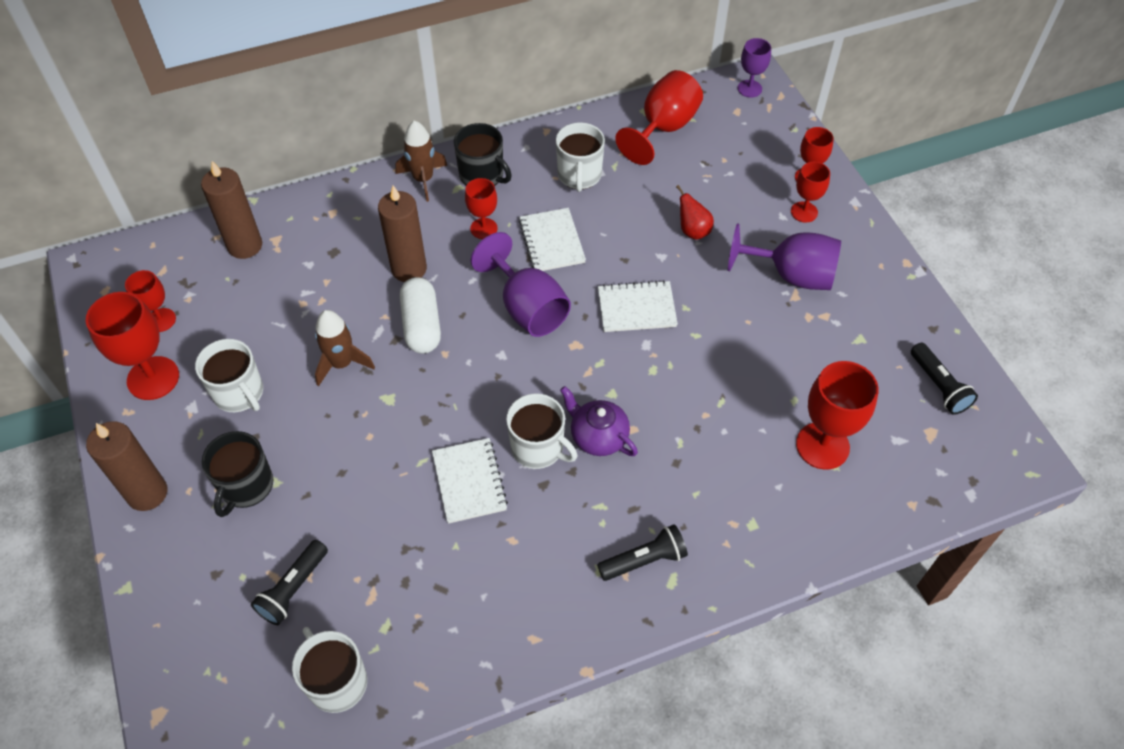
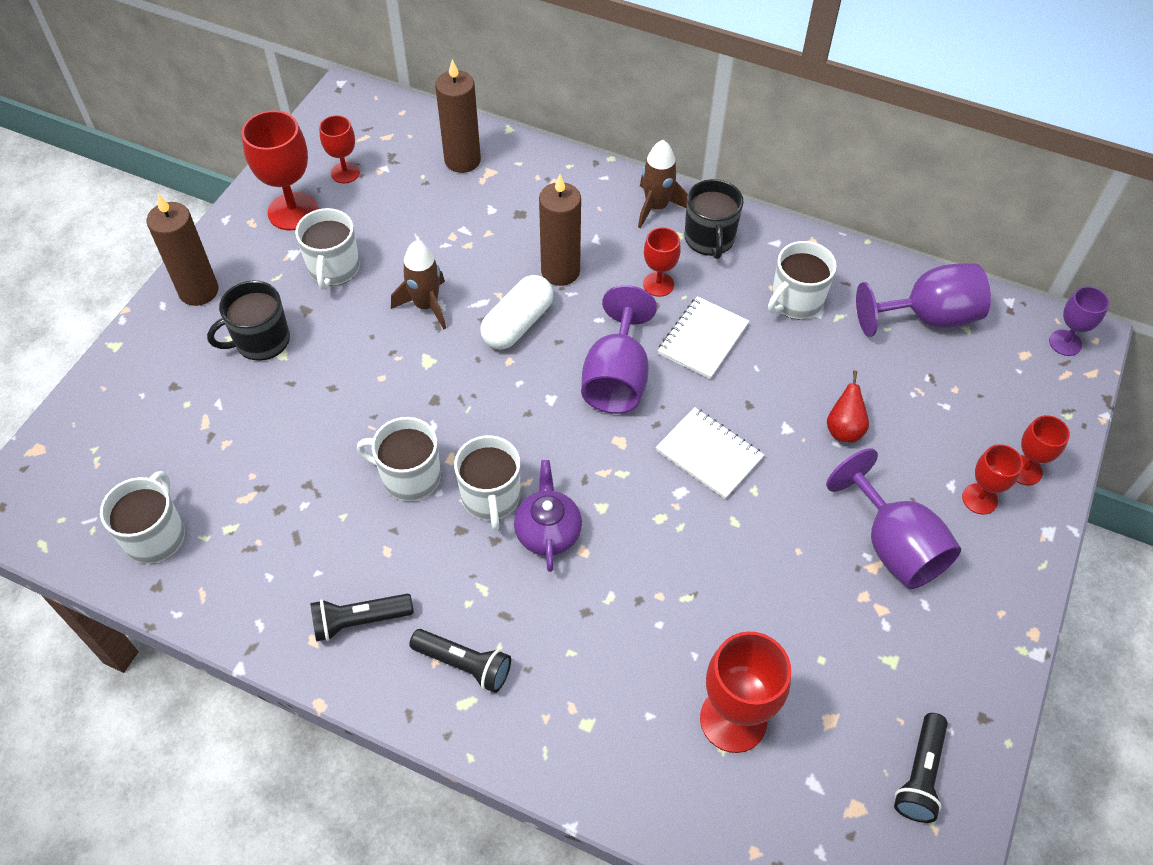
camera: 45 degrees right, 0 degrees up
black flashlight [251,540,328,625] -> black flashlight moved to [310,593,414,642]
white notebook [432,438,508,524] -> white mug [357,417,441,501]
red goblet [615,70,703,165] -> purple goblet [856,263,991,337]

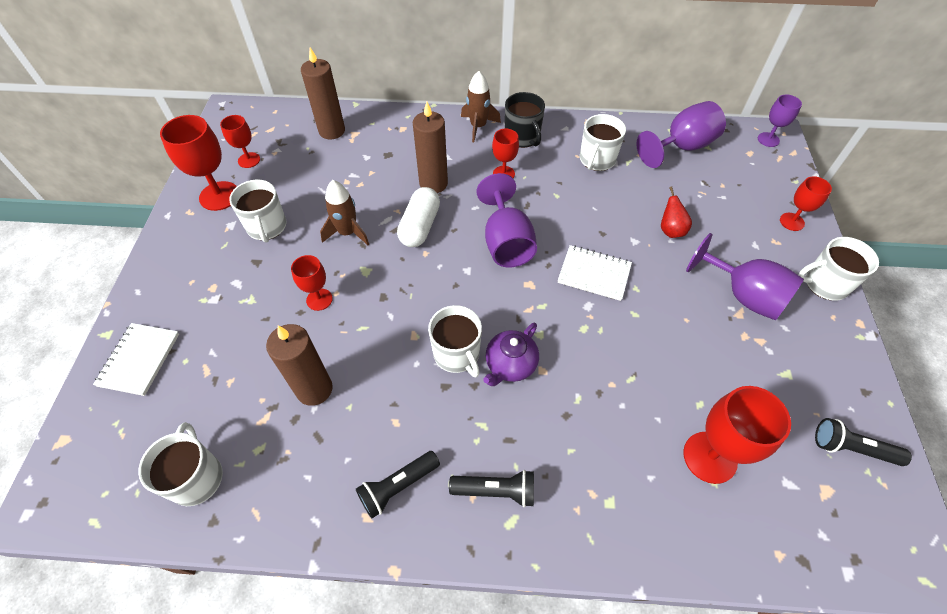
camera: 20 degrees left, 0 degrees up
brown candle [147,194,218,306] -> brown candle moved to [266,324,333,406]
black mug [207,281,290,361] -> none
white mug [357,417,441,501] -> white mug moved to [799,237,879,301]
purple teapot [514,460,582,572] -> purple teapot turned 120 degrees counterclockwise [483,323,539,386]
white notebook [658,296,749,379] -> white notebook moved to [93,323,179,396]
black flashlight [894,713,948,823] -> black flashlight turned 105 degrees clockwise [815,418,912,466]
red goblet [962,444,1023,514] -> red goblet moved to [291,255,333,311]

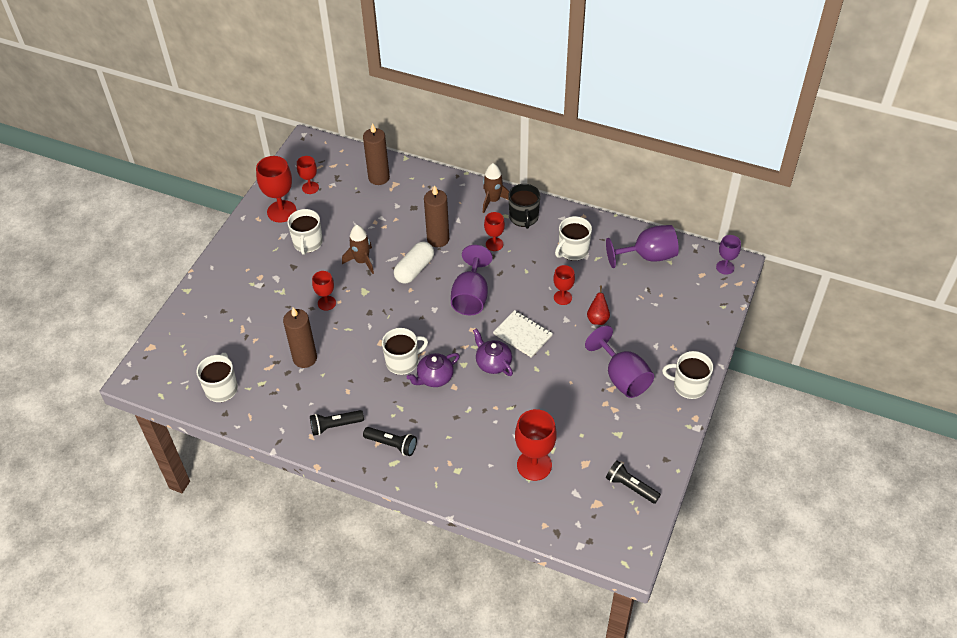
camera: 20 degrees right, 5 degrees down
white notebook [93,323,179,396] -> none
white mug [428,305,482,377] -> white mug turned 105 degrees counterclockwise [382,328,428,375]
red goblet [780,176,832,231] -> red goblet moved to [553,265,575,305]
none -> purple teapot [473,328,513,376]

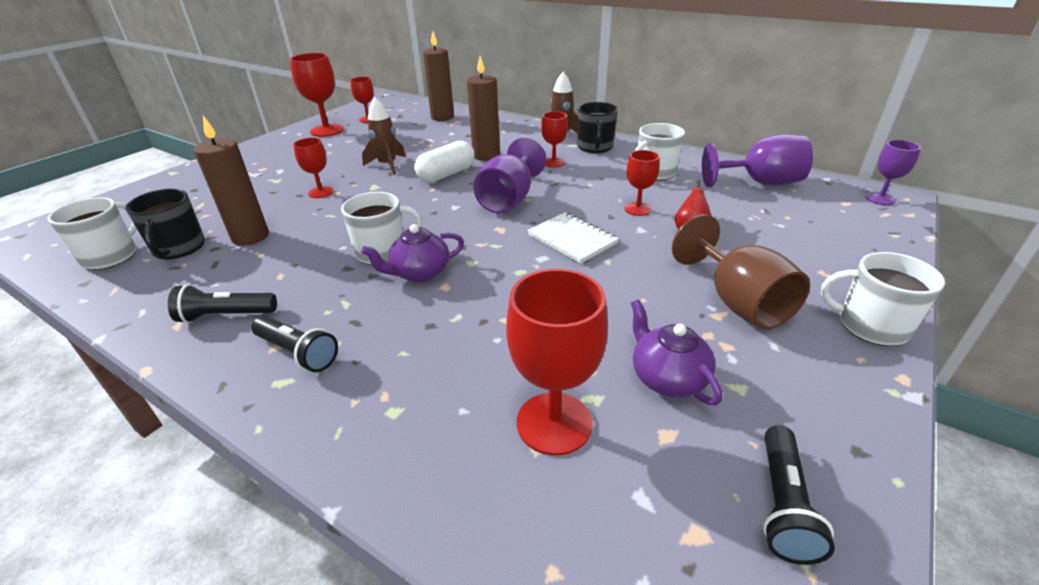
camera: 10 degrees right, 15 degrees down
white mug [287,209,323,255] -> none
purple teapot [473,328,513,376] -> purple teapot moved to [631,299,723,405]
purple goblet [585,325,654,398] -> brown goblet [672,214,810,329]
black flashlight [606,461,661,504] -> black flashlight turned 120 degrees counterclockwise [763,425,835,565]
none -> black mug [125,189,205,260]

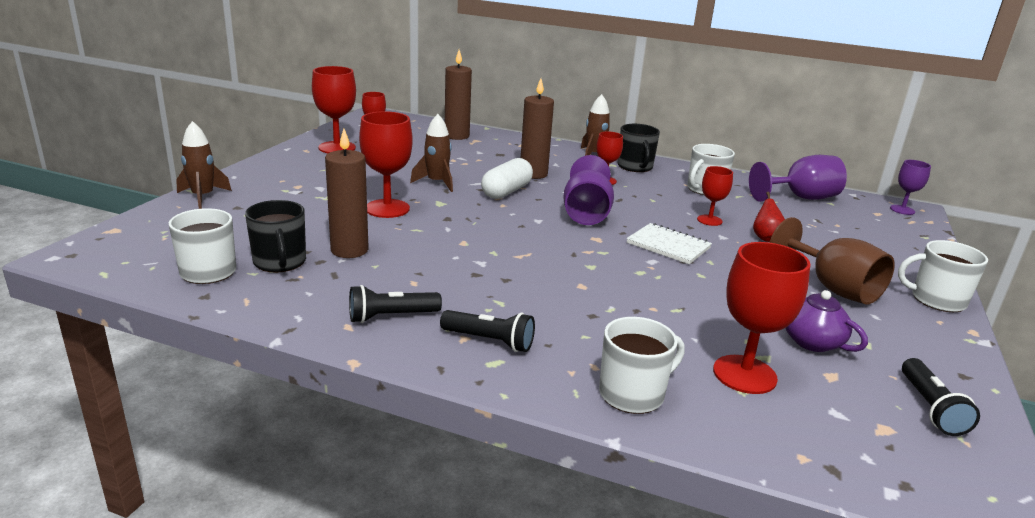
camera: 15 degrees left, 10 degrees down
red goblet [293,138,334,198] -> red goblet [359,111,413,218], size x1.70
white mug [341,192,422,265] -> white mug moved to [599,317,684,414]
purple teapot [361,224,464,282] -> none
none -> brown rocket [176,121,232,209]

